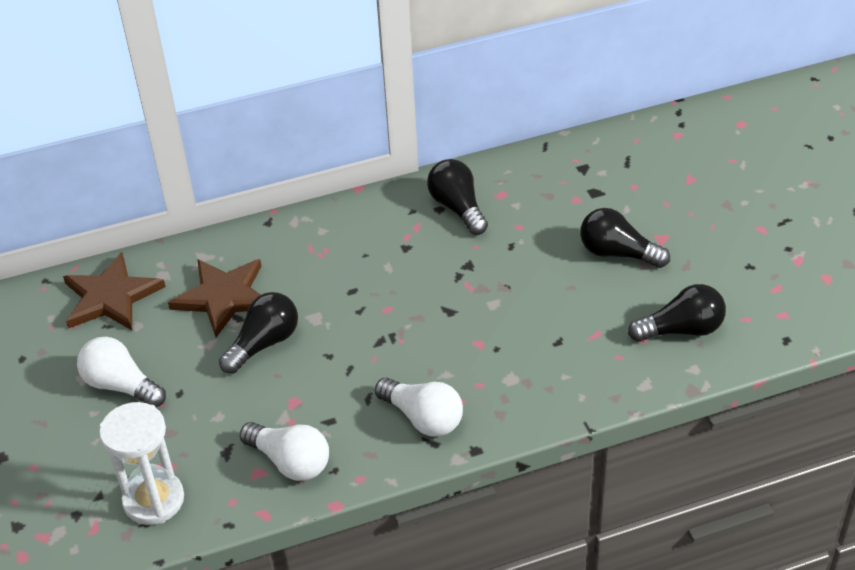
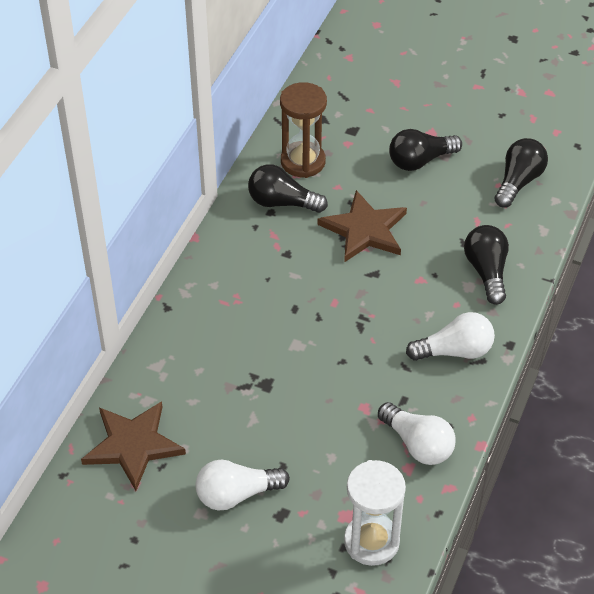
camera: 50 degrees left, 5 degrees up
brown star [168,259,261,337] -> brown star moved to [318,190,407,262]
black light bulb [219,292,298,374] -> black light bulb moved to [464,225,509,305]
white light bulb [240,422,329,481] -> white light bulb turned 60 degrees clockwise [378,402,456,465]
none -> brown hourglass [280,82,327,178]

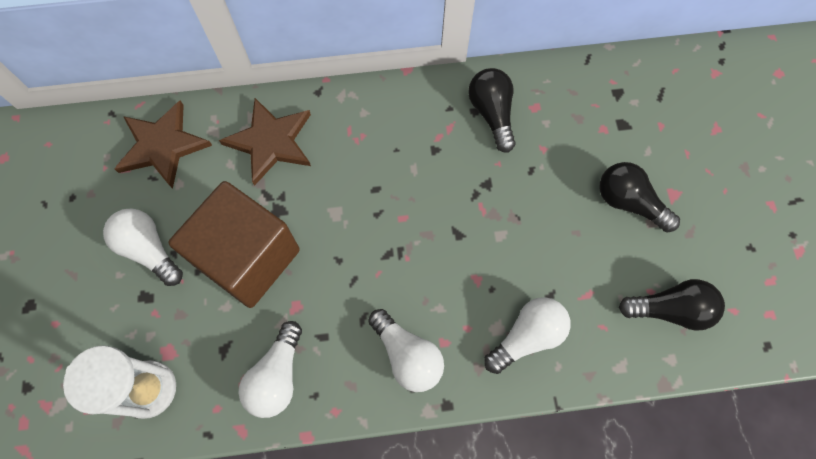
camera: 60 degrees right, 20 degrees up
brown hourglass [280,82,327,178] -> none
brown star [318,190,407,262] -> brown star moved to [219,98,311,186]
black light bulb [464,225,509,305] -> white light bulb [484,297,571,374]
none -> brown cube [169,181,300,308]

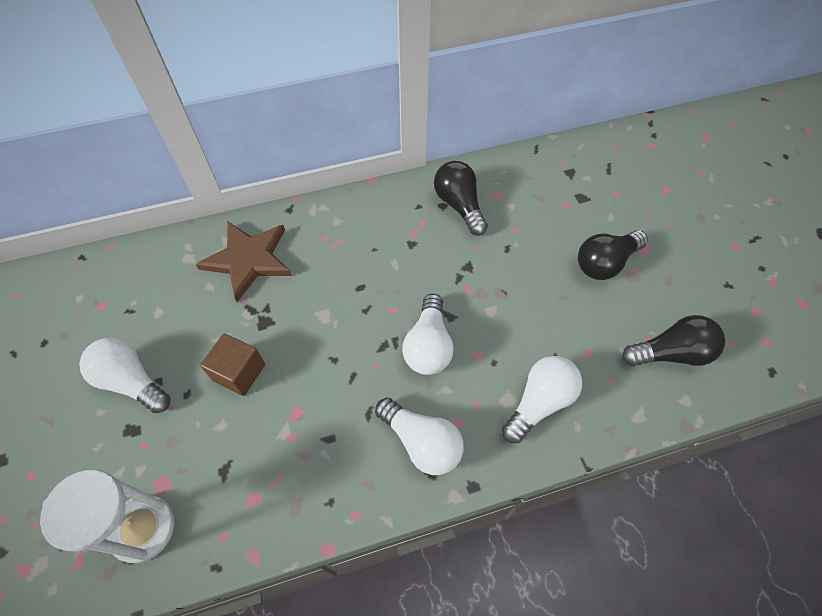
camera: 10 degrees left, 10 degrees down
brown star [115,100,212,189] -> none
brown cube [169,181,300,308] -> brown cube [200,333,265,396], size x0.49
white light bulb [238,321,302,418] -> white light bulb moved to [402,294,454,375]
black light bulb [599,162,680,232] -> black light bulb turned 60 degrees counterclockwise [578,230,648,280]

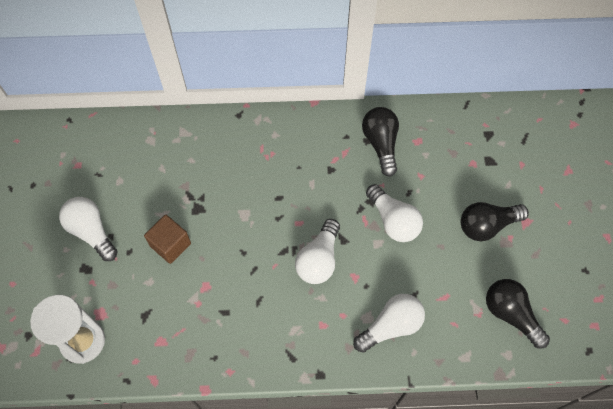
camera: 15 degrees right, 5 degrees up
brown star [196,221,292,302] -> none
white light bulb [375,398,464,475] -> white light bulb moved to [366,184,423,242]
black light bulb [622,315,725,367] -> black light bulb turned 135 degrees counterclockwise [486,279,550,348]

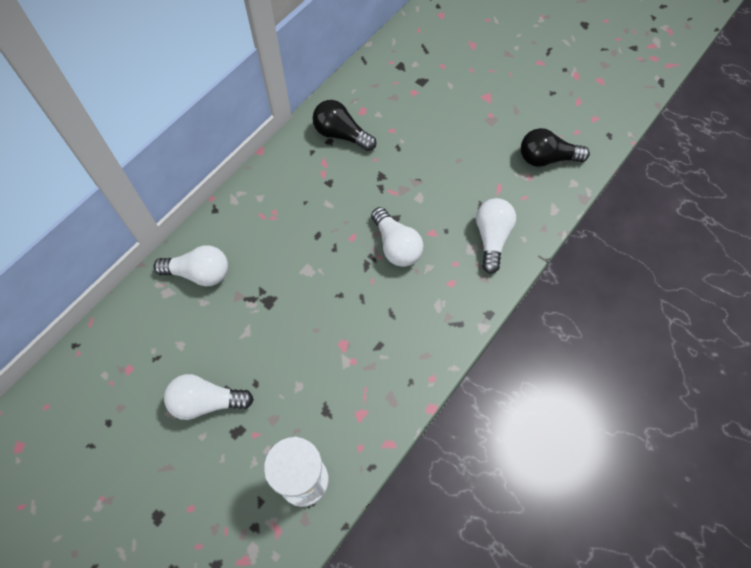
camera: 50 degrees left, 0 degrees up
brown cube [144,215,191,264] -> none
white light bulb [366,184,423,242] -> white light bulb moved to [153,245,228,286]
black light bulb [461,202,529,241] -> none

